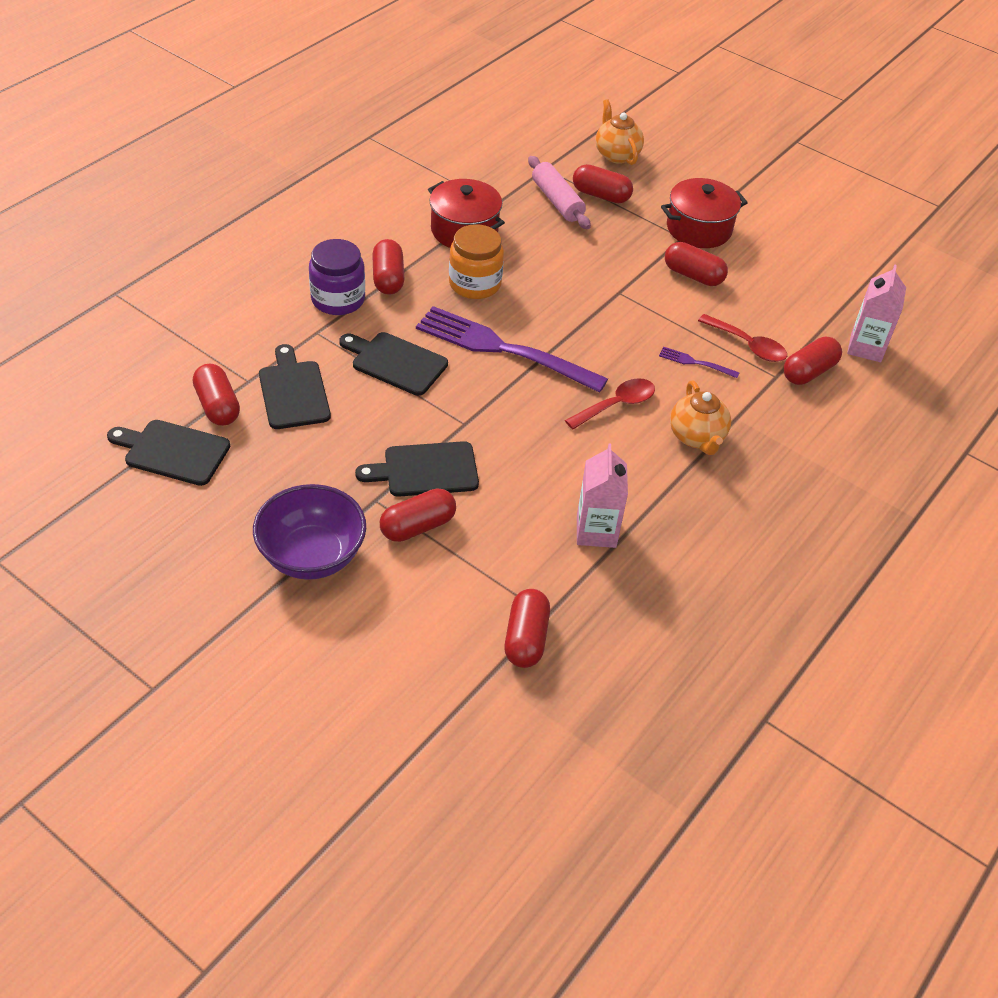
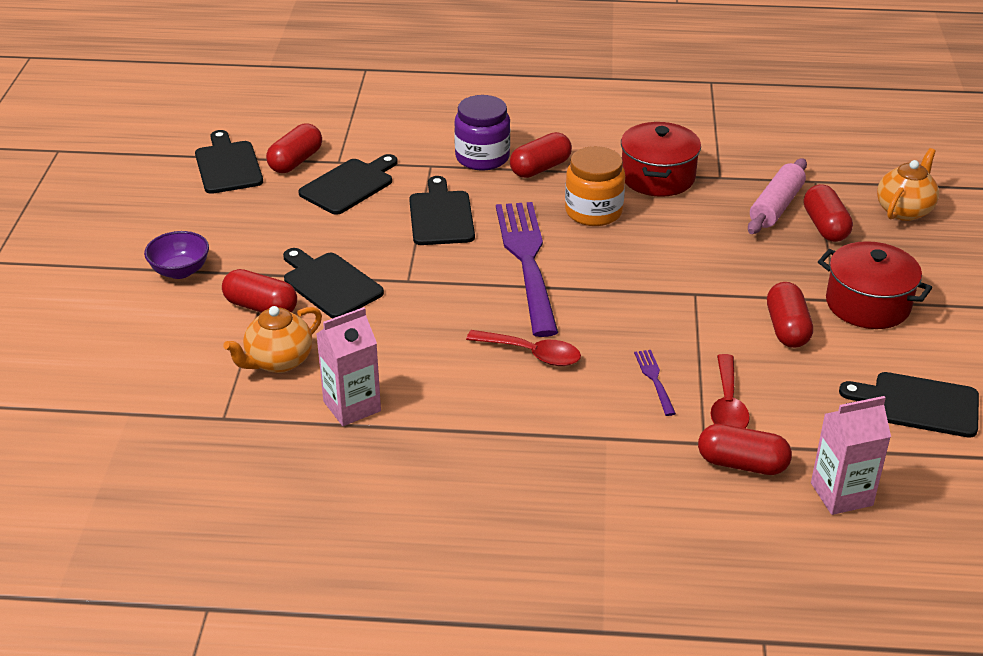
camera: 60 degrees right, 10 degrees down
purple bowl [253,484,366,580] -> purple bowl [144,231,209,279], size x0.61
red capsule [505,589,550,668] -> none
orange teapot [670,380,731,455] -> orange teapot moved to [223,306,322,373]
none -> black cutting board [839,372,979,438]

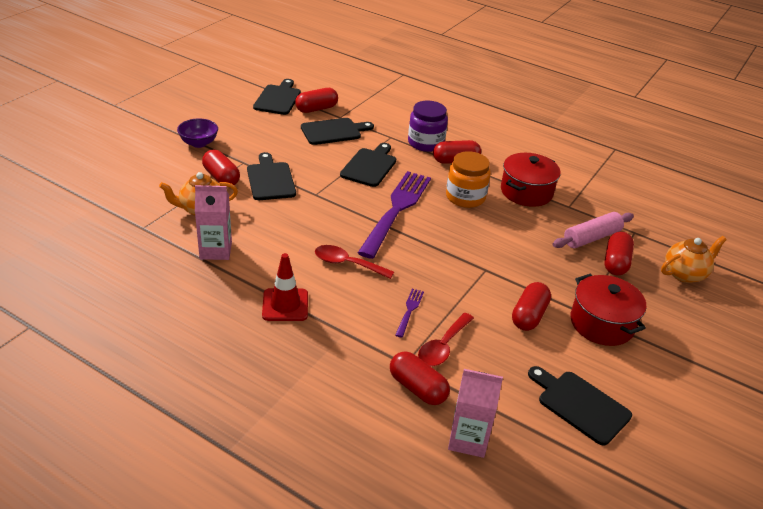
camera: 25 degrees right, 0 degrees up
red spoon [466,330,581,366] -> red spoon turned 150 degrees clockwise [315,245,394,279]
none -> red traffic cone [262,253,308,321]

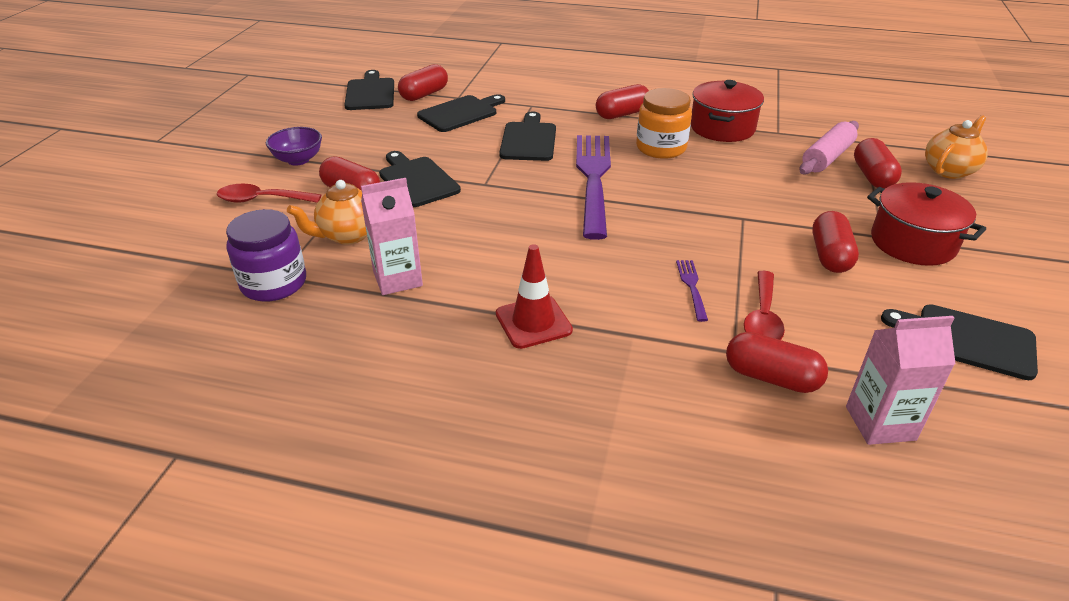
camera: 15 degrees left, 0 degrees up
red spoon [315,245,394,279] -> red spoon moved to [217,184,321,203]
purple jar [408,101,448,152] -> purple jar moved to [226,209,306,302]

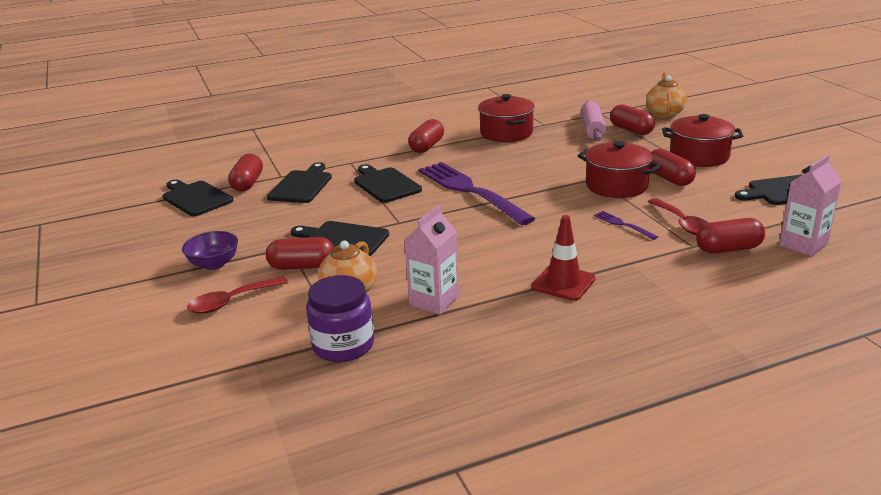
camera: 35 degrees left, 10 degrees down
orange jar [636,88,692,159] -> none
none -> red pot [578,141,661,198]

